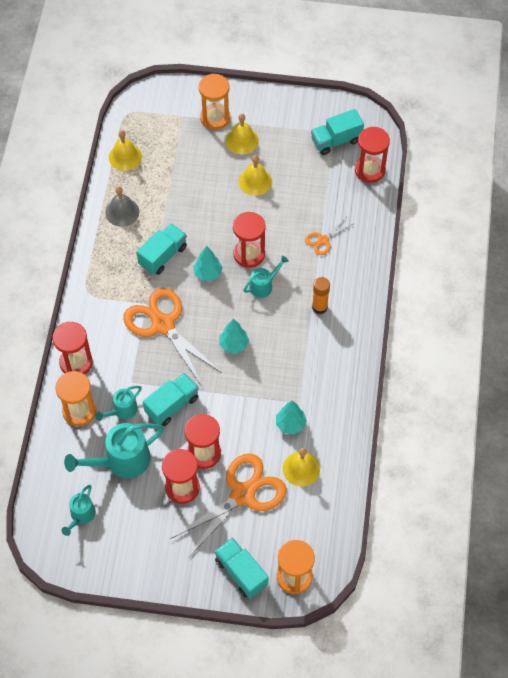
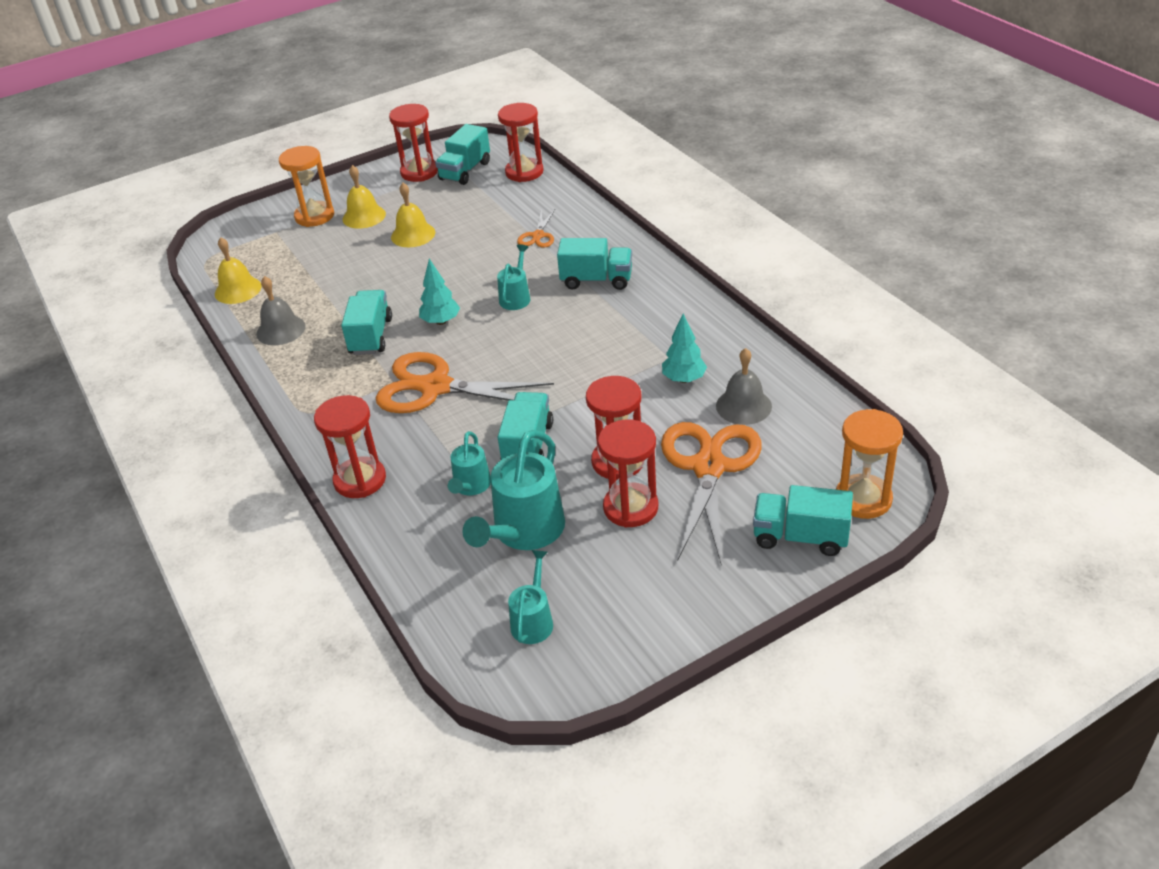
camera: 35 degrees left, 20 degrees down
orange hourglass [55,371,96,426] -> none
turquoise watering can [62,485,96,536] -> turquoise watering can turned 150 degrees counterclockwise [508,550,553,644]
turquoise tree [219,319,249,354] -> none
red hourglass [233,212,266,268] -> red hourglass moved to [389,104,438,182]
yellow bell [283,448,320,486] -> grey bell [716,348,772,425]
orange glue stick [312,277,330,314] -> turquoise truck [557,238,632,290]

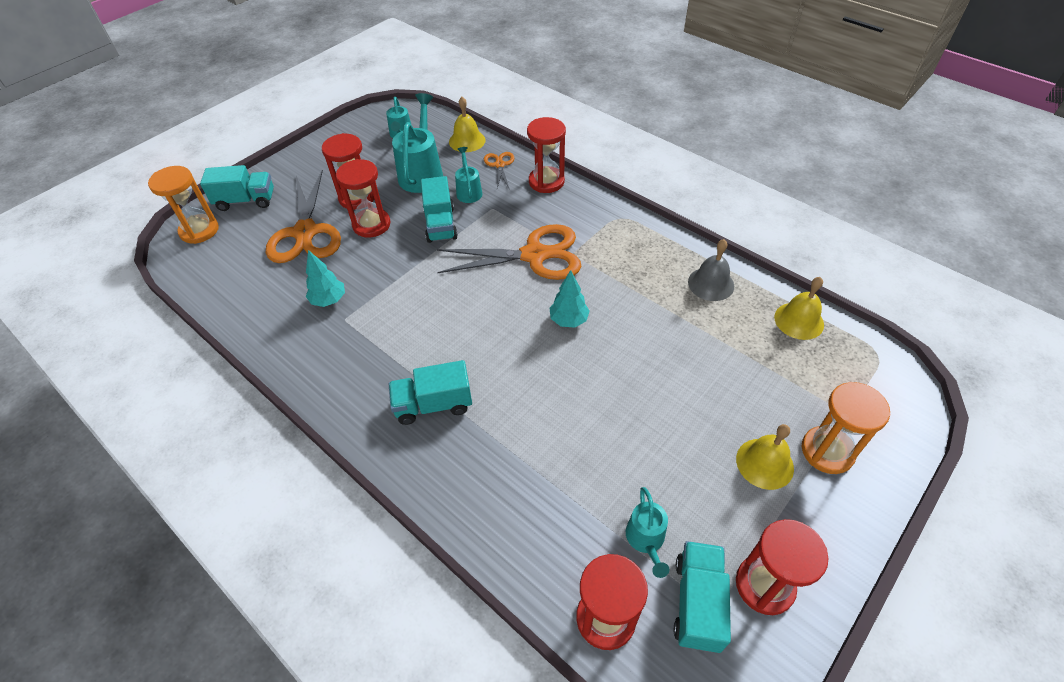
camera: 160 degrees right, 10 degrees up
turquoise truck [341,290,392,355] -> none
yellow bell [391,183,435,247] -> yellow bell moved to [449,97,486,152]
turquoise watering can [497,244,530,310] -> turquoise watering can moved to [626,487,669,578]
orange scissors [517,210,555,248] -> orange scissors moved to [484,152,514,190]
grey bell [716,348,772,425] -> none

